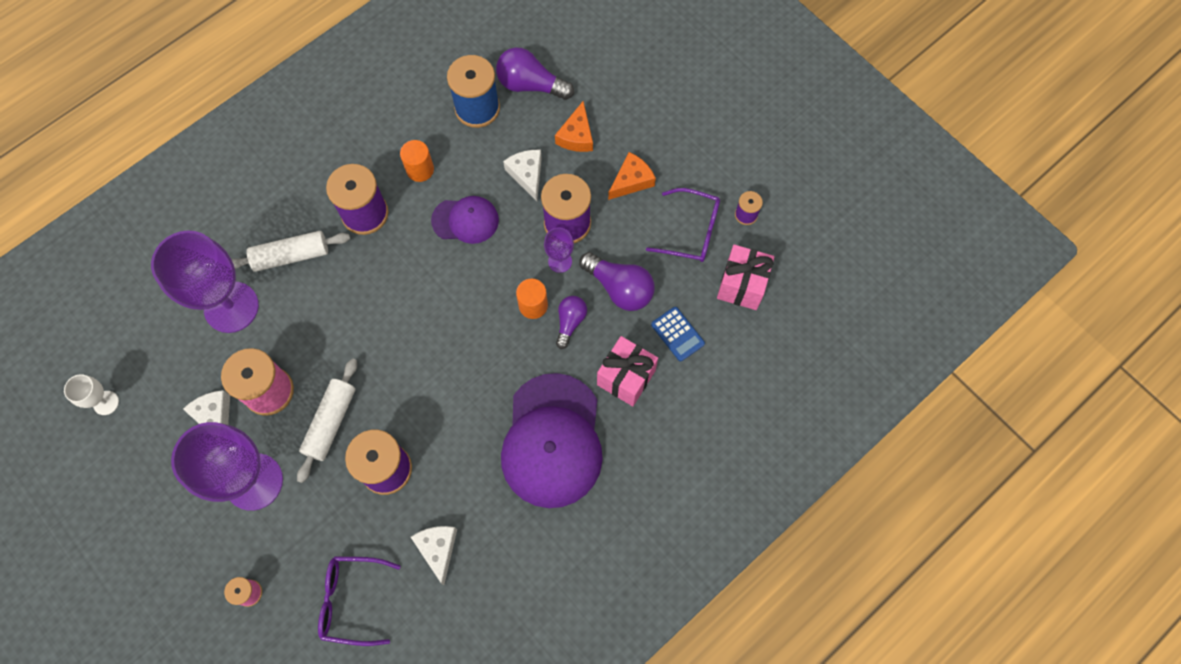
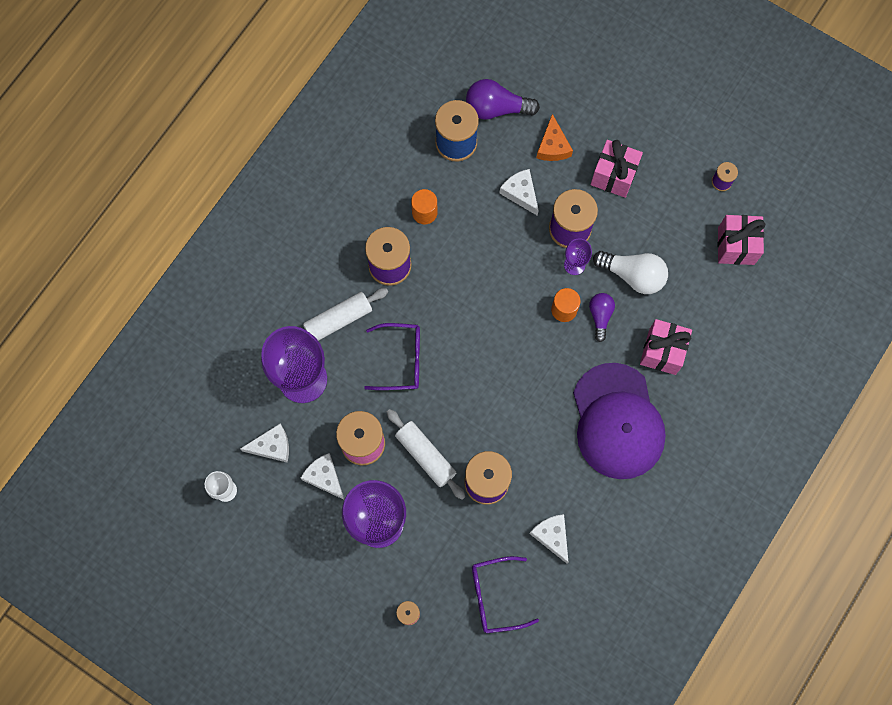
camera: 15 degrees left, 5 degrees up
white rolling pin [297,358,357,483] -> white rolling pin turned 45 degrees counterclockwise [387,409,466,500]
purple cap [431,196,499,244] -> none
purple light bulb [579,252,655,311] -> white light bulb [593,251,668,294]
orange cheese [608,152,656,200] -> pink gift [591,140,643,198]
purple glasses [646,188,720,262] -> purple glasses moved to [364,323,420,390]
blue calculator [651,307,705,362] -> none
none -> white cheese [240,424,289,462]

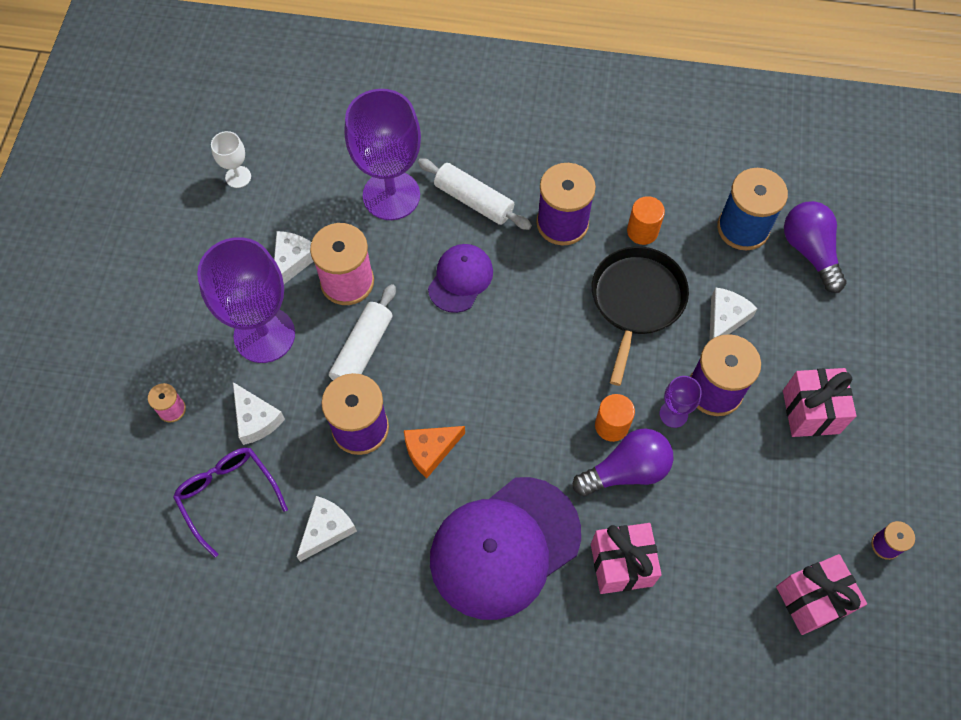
camera: 65 degrees right, 10 degrees down
white cheese [240,424,289,462] -> white cheese moved to [233,382,285,445]
purple glasses [364,323,420,390] -> purple cap [428,244,493,313]
orange cheese [537,114,573,161] -> orange cheese moved to [404,426,465,478]
purple light bulb [589,293,615,342] -> purple light bulb [573,428,673,496], size x1.60
white light bulb [593,251,668,294] -> none
none -> black pan [592,246,689,386]

